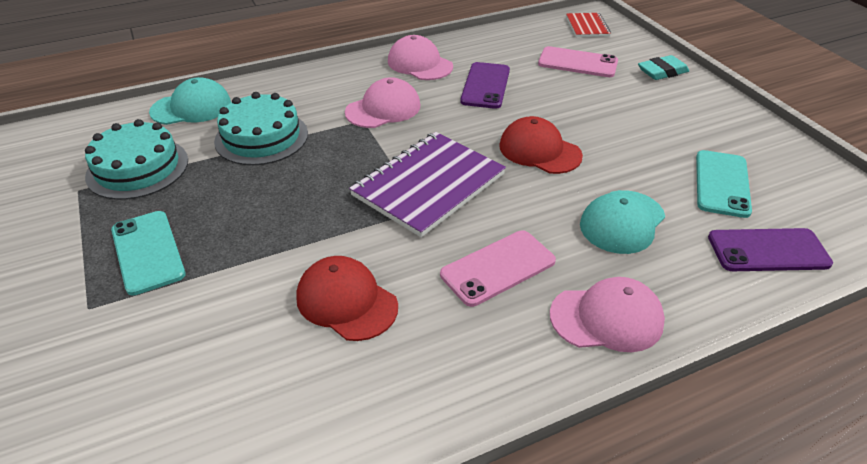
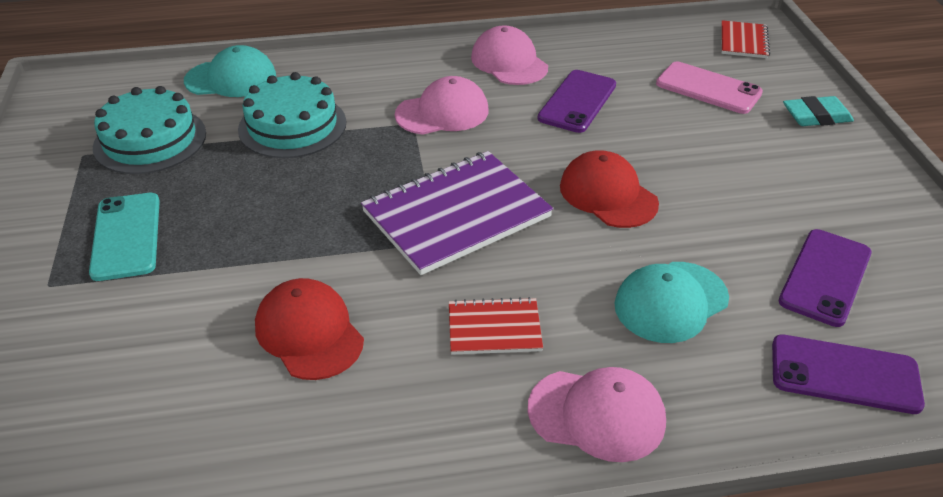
camera: 15 degrees right, 0 degrees up
pink phone [440,230,556,307] -> red notebook [449,297,543,355]
turquoise phone [696,150,752,218] -> purple phone [779,229,872,327]

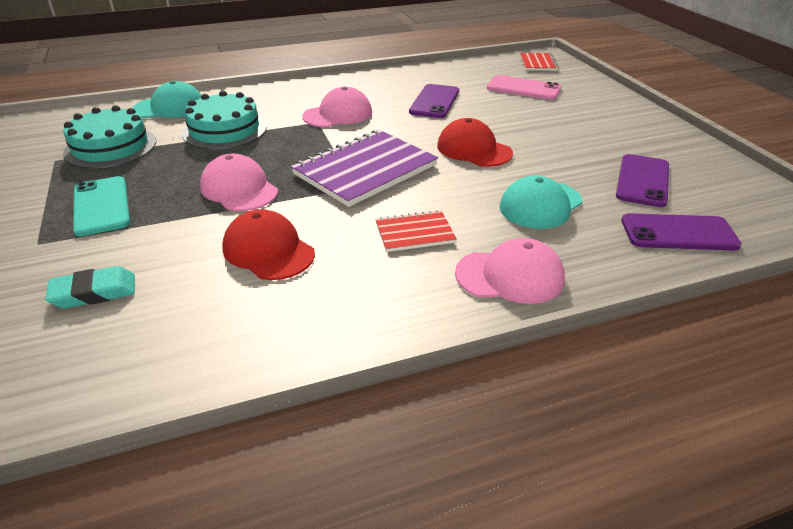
camera: 10 degrees left, 5 degrees down
pink cap [471,25,548,85] -> pink cap moved to [200,154,278,211]
turquoise eraser [783,96,854,126] -> turquoise eraser moved to [45,266,135,309]

